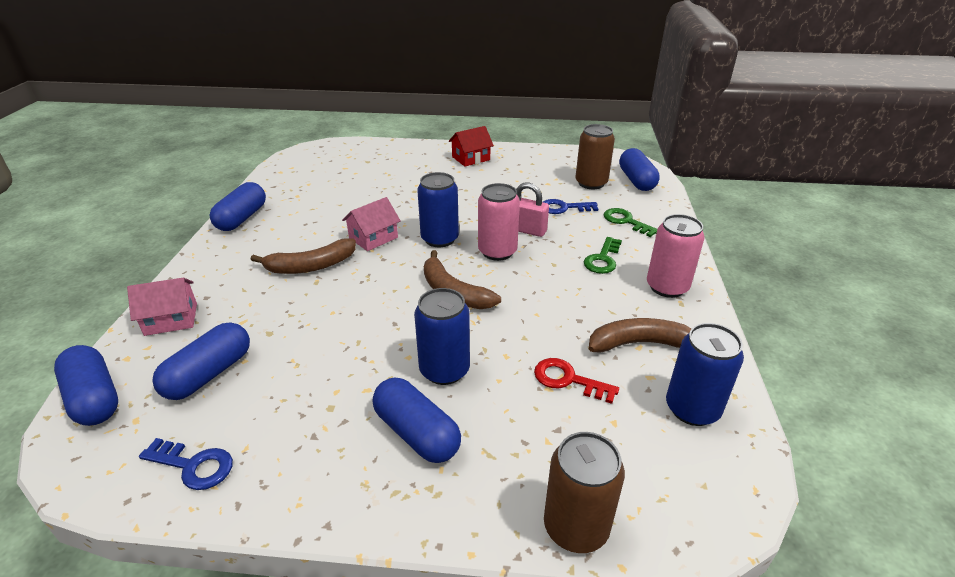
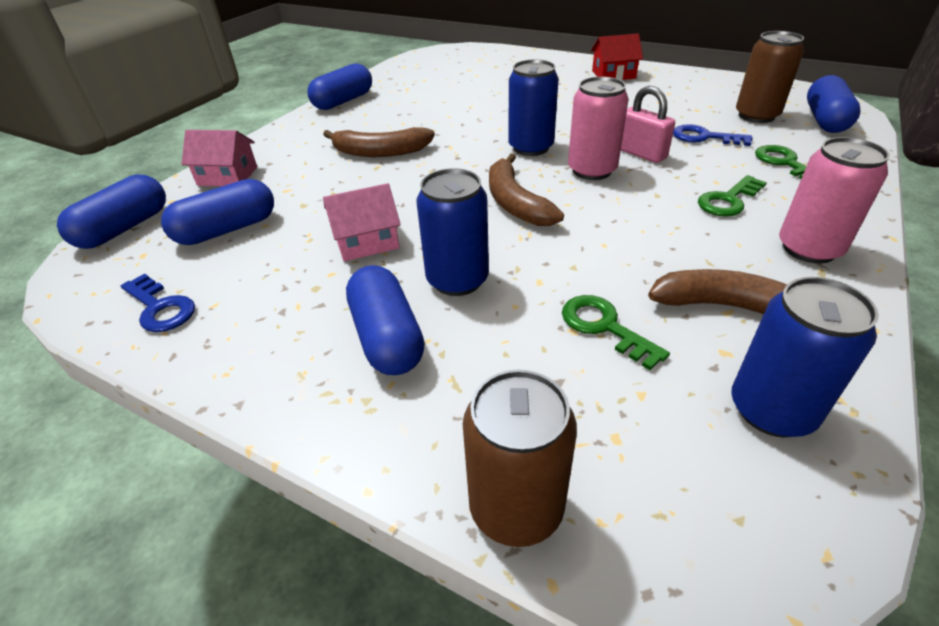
camera: 25 degrees right, 5 degrees up
blue capsule [54,345,118,426] -> blue capsule turned 45 degrees clockwise [57,174,166,249]
pink house [342,197,401,251] -> pink house moved to [323,183,401,261]
red key [534,358,619,404] -> green key [562,295,670,370]

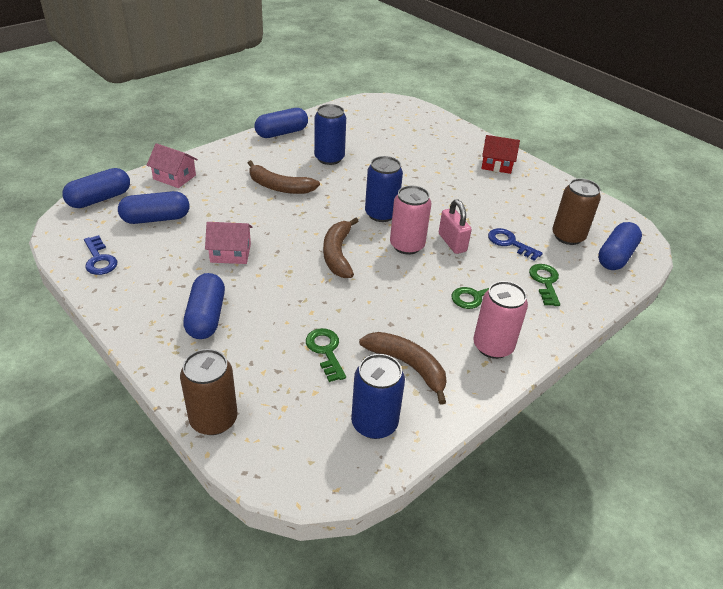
camera: 15 degrees right, 0 degrees up
blue can [417,168,489,296] -> blue can moved to [314,104,346,165]

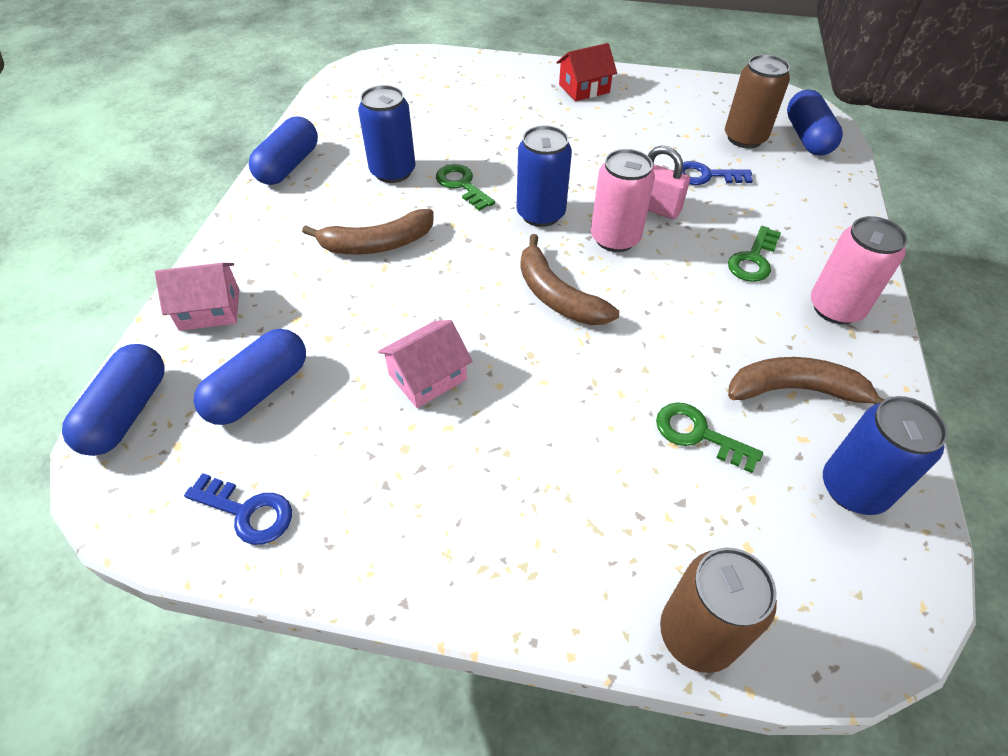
camera: 35 degrees left, 10 degrees up
blue capsule [183,273,225,339] -> none
green key [529,264,560,306] -> green key moved to [436,164,495,211]

